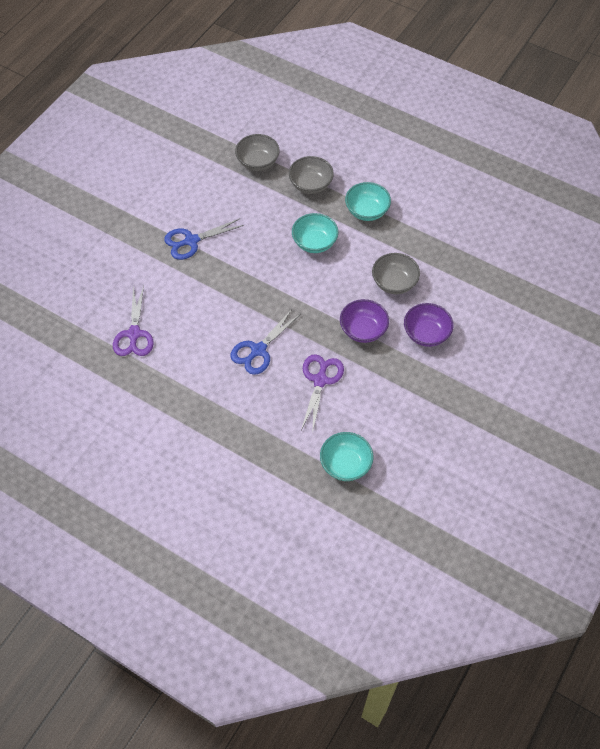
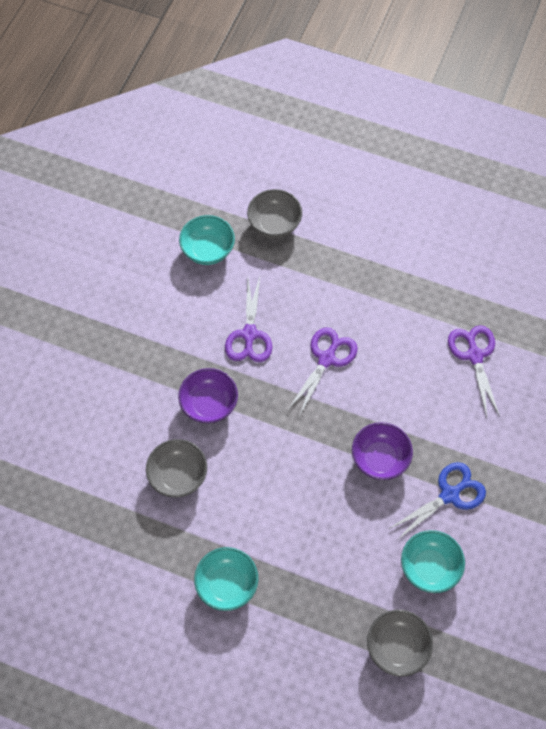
camera: 170 degrees right, 5 degrees up
blue scissors [230,309,301,375] -> purple scissors [287,328,358,417]
grey bowl [289,156,334,194] -> grey bowl moved to [247,189,302,238]
turquoise bowl [292,213,339,253] -> turquoise bowl moved to [401,530,465,593]
purple bowl [404,303,453,347] -> purple bowl moved to [352,422,413,480]

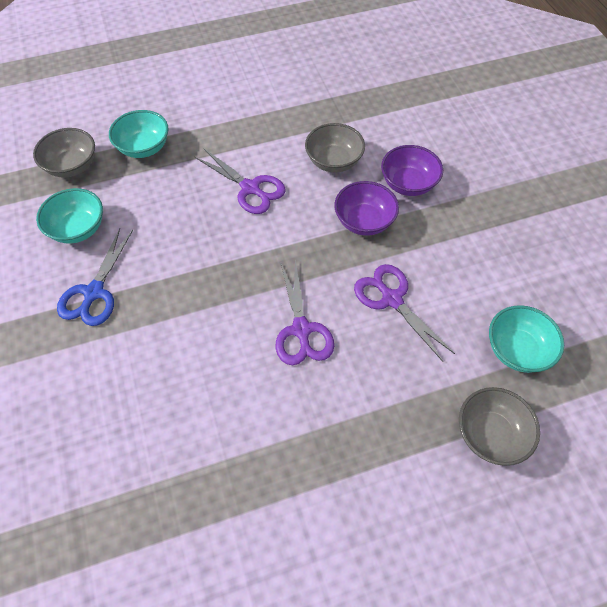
camera: 140 degrees right, 5 degrees down
turquoise bowl [194,547,258,611] -> turquoise bowl moved to [109,110,168,158]
purple bowl [352,422,413,480] -> purple bowl moved to [381,145,443,196]
purple scissors [448,325,500,417] -> purple scissors moved to [195,149,286,214]

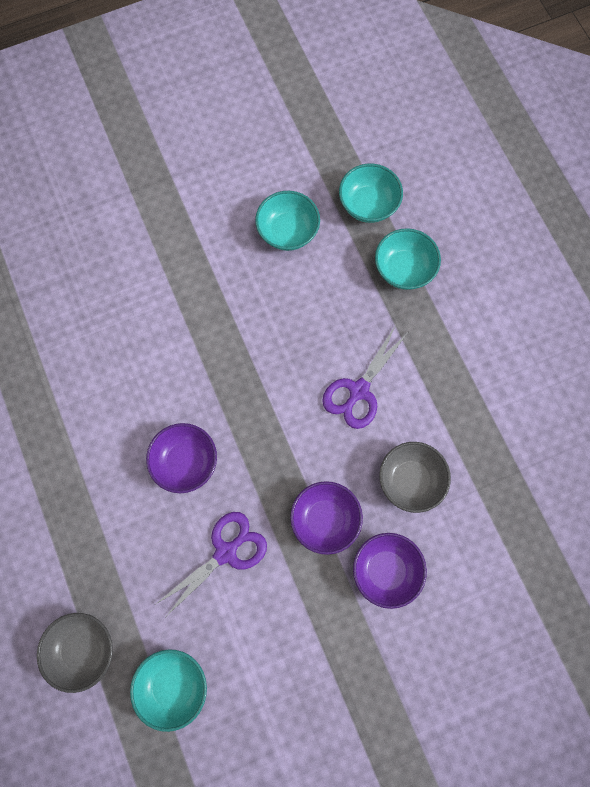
camera: 85 degrees right, 15 degrees up
grey bowl [33,128,95,178] -> turquoise bowl [339,164,403,223]
blue scissors [57,228,133,326] -> none
purple scissors [276,260,334,365] -> purple bowl [146,423,217,493]

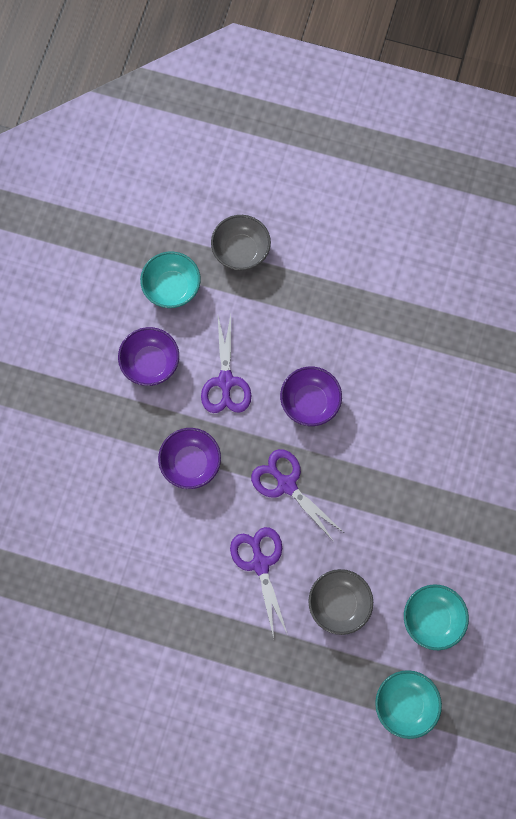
camera: 130 degrees right, 0 degrees up
purple bowl [353,533,427,609] -> purple bowl moved to [118,327,179,386]
turquoise bowl [375,228,441,290] -> none
grey bowl [379,442,451,513] -> grey bowl moved to [308,569,373,635]
none -> purple scissors [251,449,343,542]

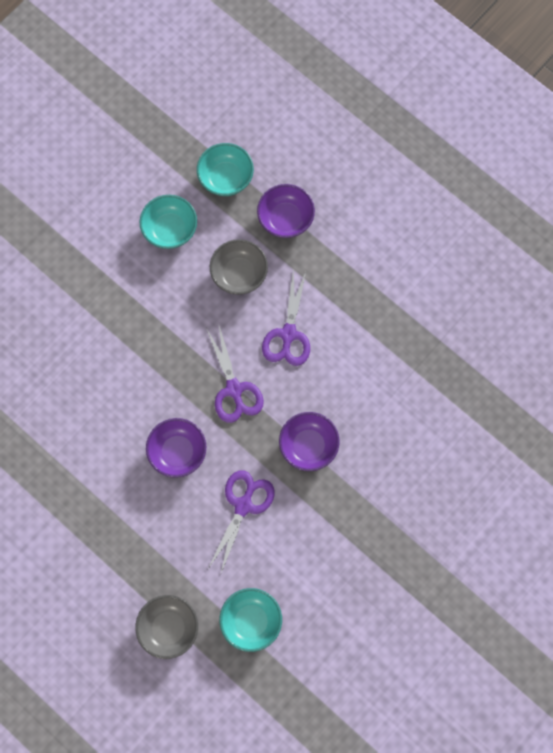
camera: 155 degrees left, 0 degrees up
purple bowl [118,327,179,386] -> purple bowl moved to [257,184,315,238]

